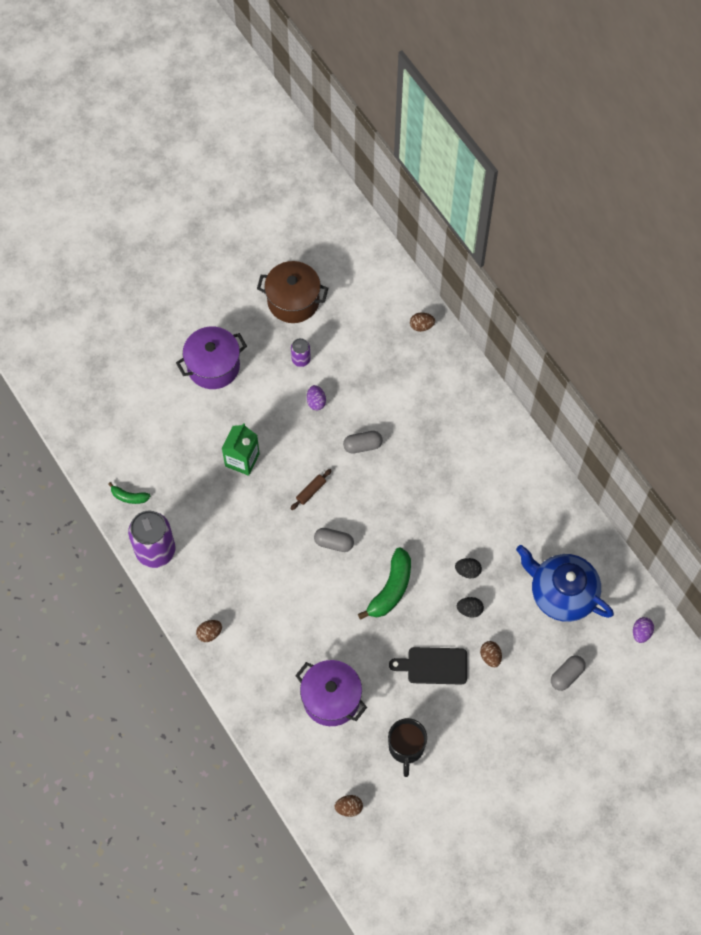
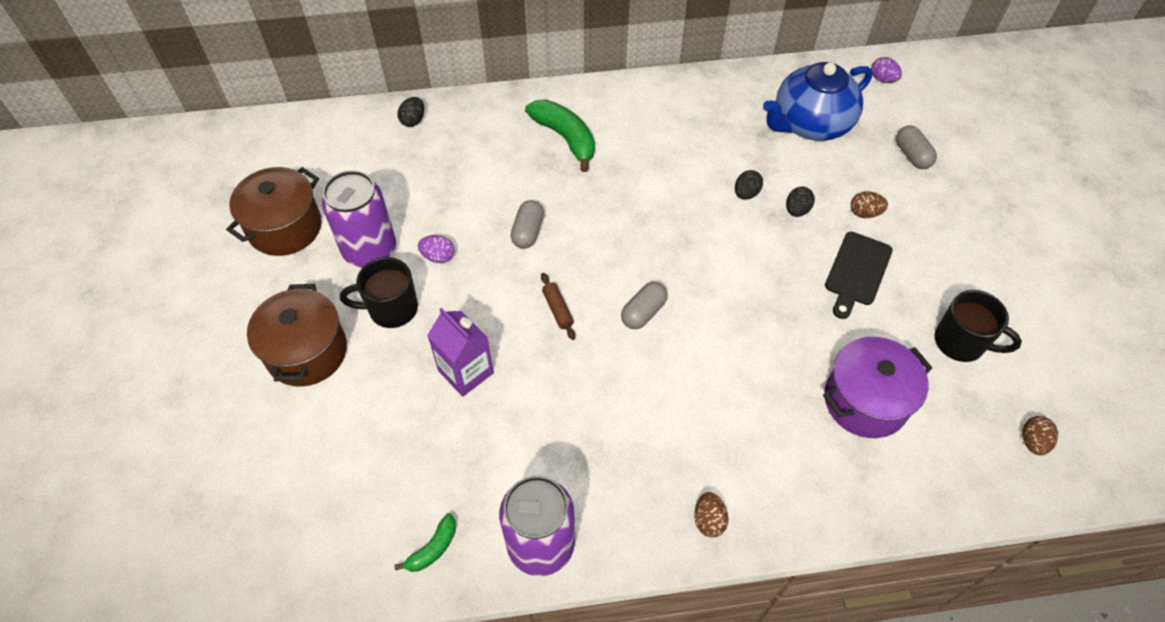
camera: 65 degrees left, 10 degrees down
purple pot [176,327,247,389] -> brown pot [247,284,347,387]
green carton [222,423,260,476] -> purple carton [427,308,494,397]
purple can [291,338,311,367] -> purple can [322,170,396,268], size x2.05
green banana [358,547,411,620] -> green banana moved to [525,100,595,172]
brown egg [410,312,435,332] -> black egg [397,97,424,127]
none -> black mug [340,257,418,328]

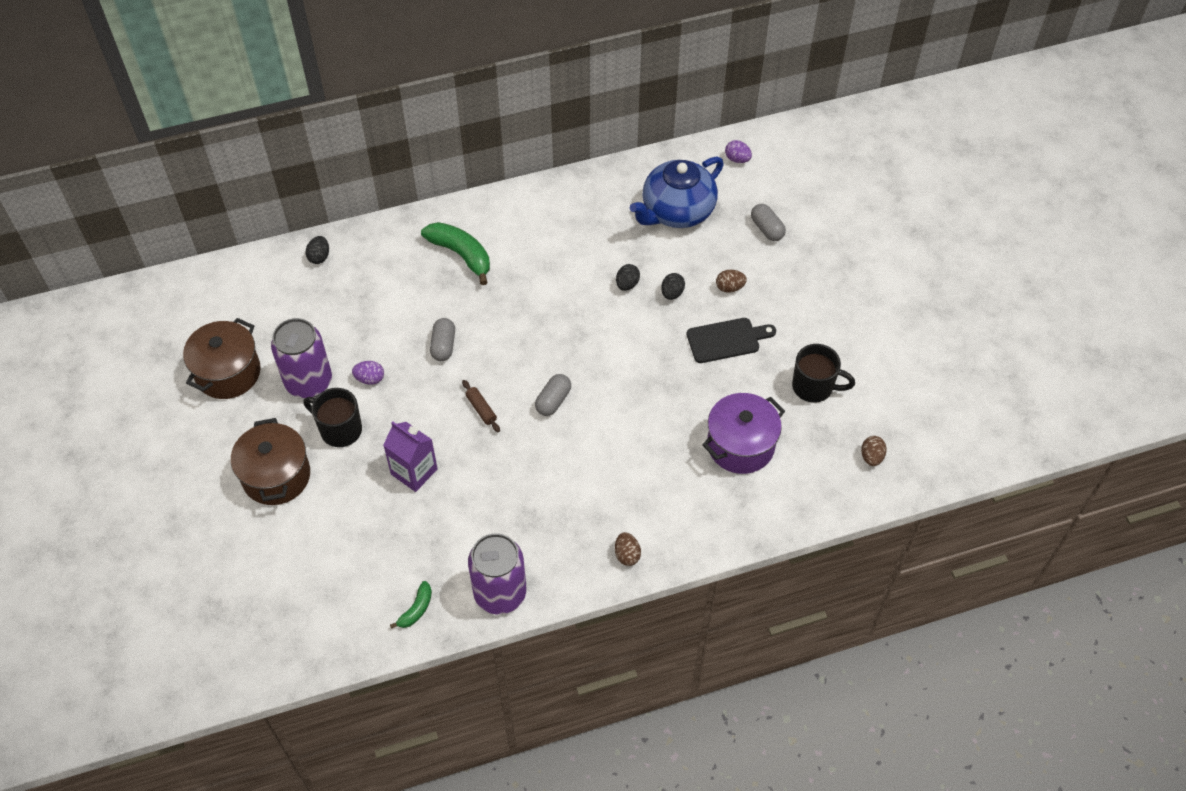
camera: 10 degrees left, 0 degrees up
black mug [340,257,418,328] -> black mug turned 45 degrees clockwise [303,388,362,447]
black cutting board [825,232,893,319] -> black cutting board turned 120 degrees counterclockwise [687,318,776,363]

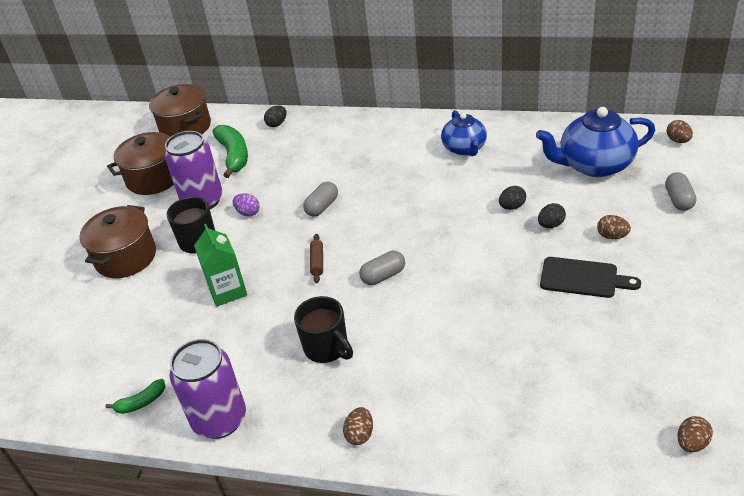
camera: 35 degrees right, 15 degrees down
purple carton [383,421,438,492] -> green carton [194,224,247,307]
green banana [421,222,490,285] -> green banana moved to [213,125,248,178]
purple pot [702,393,785,474] -> none
purple egg [725,140,752,163] -> brown egg [666,120,693,143]
black mug [792,344,855,403] -> black mug moved to [294,296,353,363]
none -> brown pot [149,84,211,137]
none -> blue teapot [441,110,487,156]

